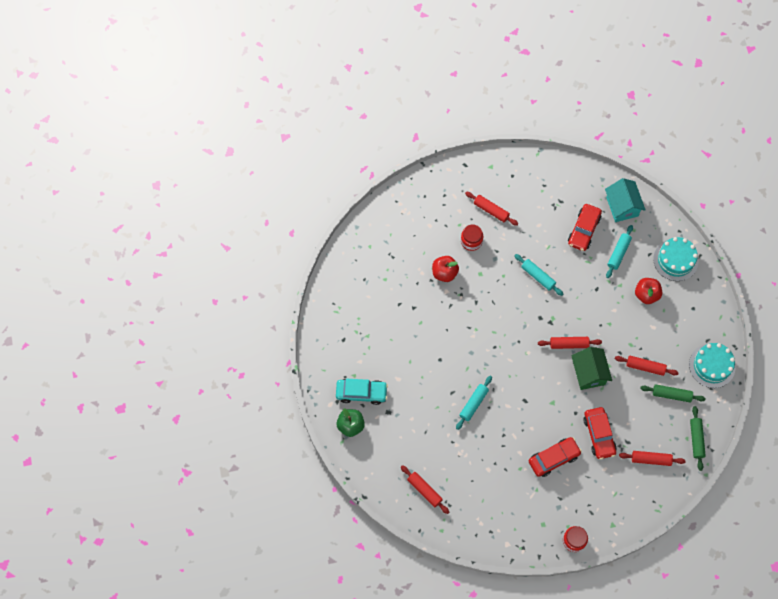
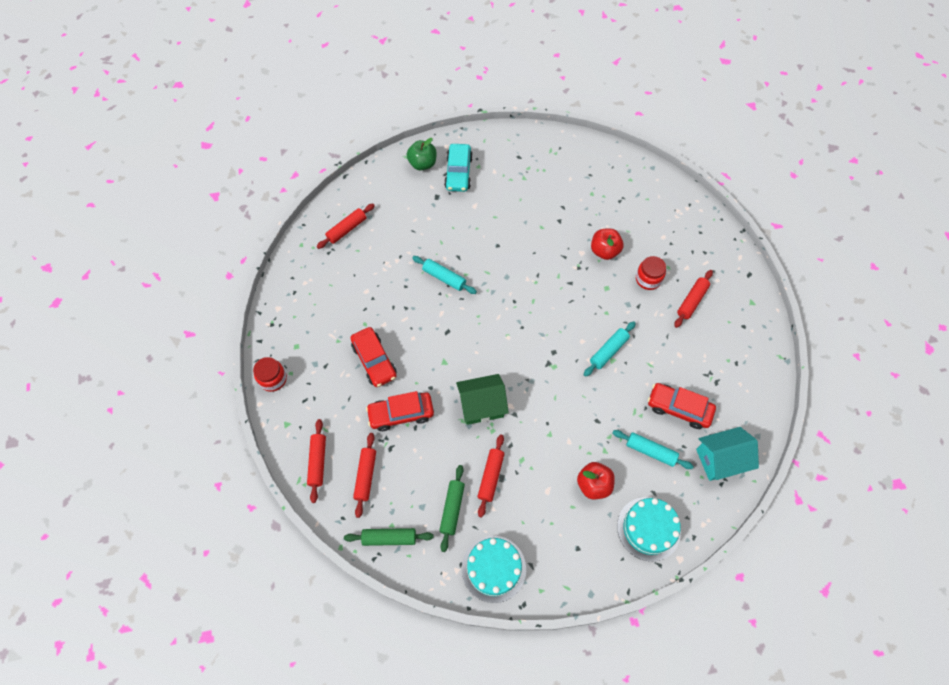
camera: 90 degrees right, 5 degrees down
red rolling pin [538,337,602,349] -> red rolling pin moved to [307,419,326,503]

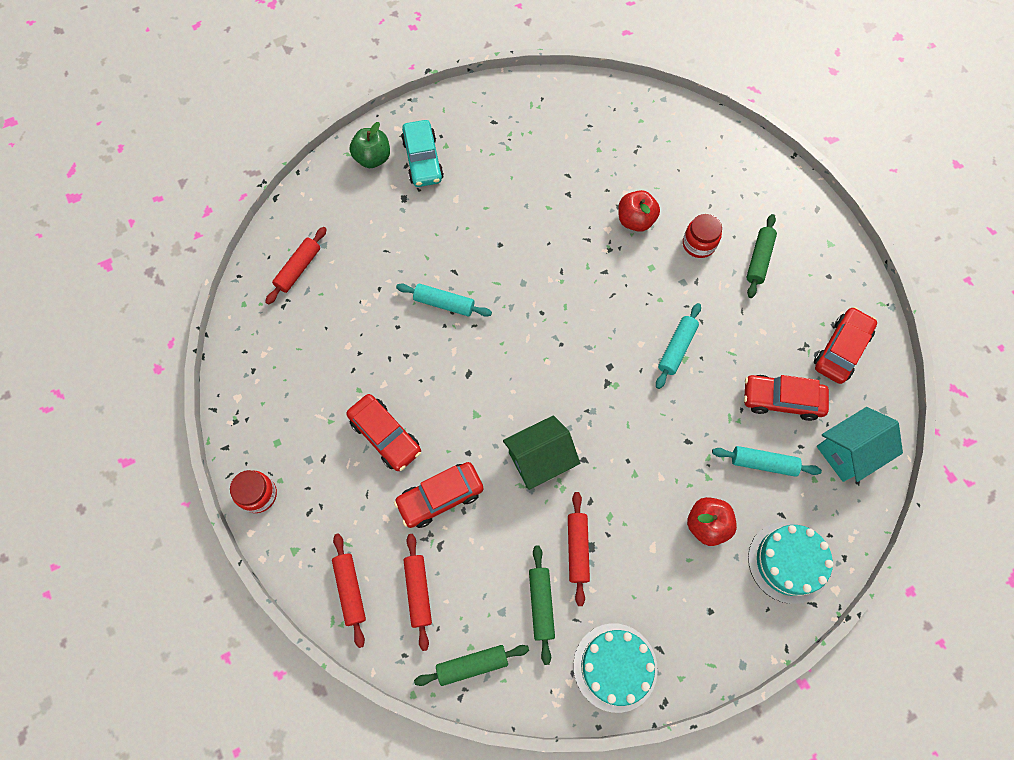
camera: 15 degrees left, 5 degrees up
red rolling pin [674,270,713,328] -> green rolling pin [746,214,777,298]
none -> red car [814,307,877,384]

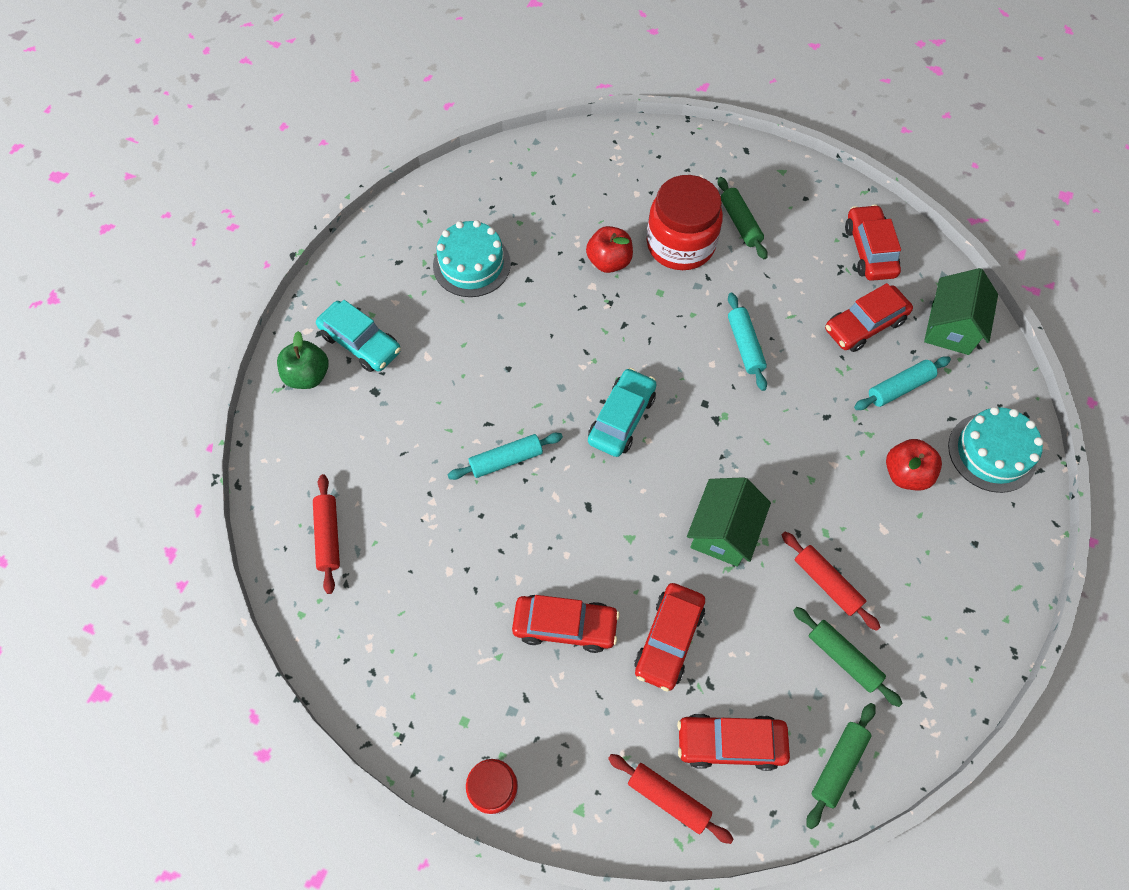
camera: 40 degrees left, 5 degrees down
red rolling pin [403,534,432,651] -> red car [677,713,790,771]
turquoise cake [573,623,658,713] -> turquoise cake moved to [433,220,511,297]
red jar [683,214,722,258] -> red jar [647,175,723,270], size x1.85
turquoise house [817,407,903,482] -> green house [924,268,998,355]
none -> turquoise car [588,368,657,457]

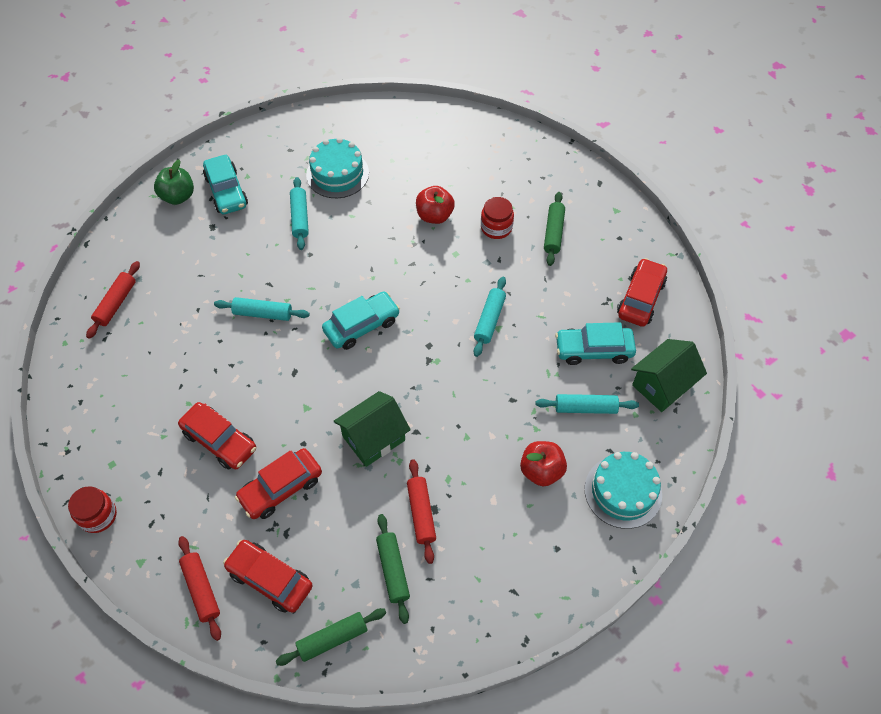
camera: 30 degrees right, 5 degrees down
red jar [647,175,723,270] -> red jar [481,197,514,239], size x0.54
red car [825,283,913,352] -> turquoise car [555,322,636,365]
none -> turquoise rolling pin [290,177,309,250]

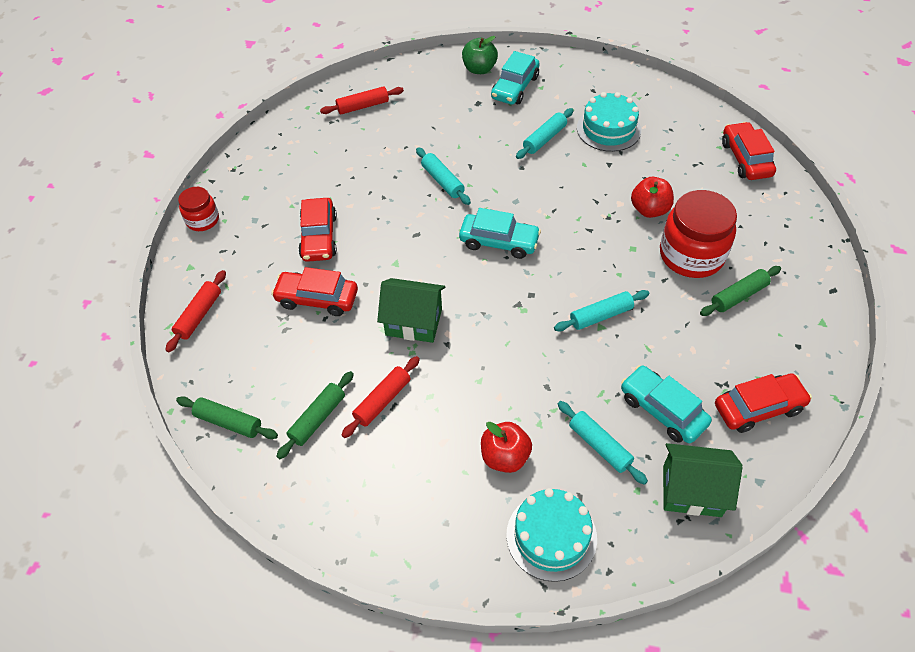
camera: 50 degrees right, 5 degrees down
red car [223,540,313,613] -> red car moved to [722,122,776,180]
red jar [481,197,514,239] -> red jar [660,190,737,278], size x1.85

